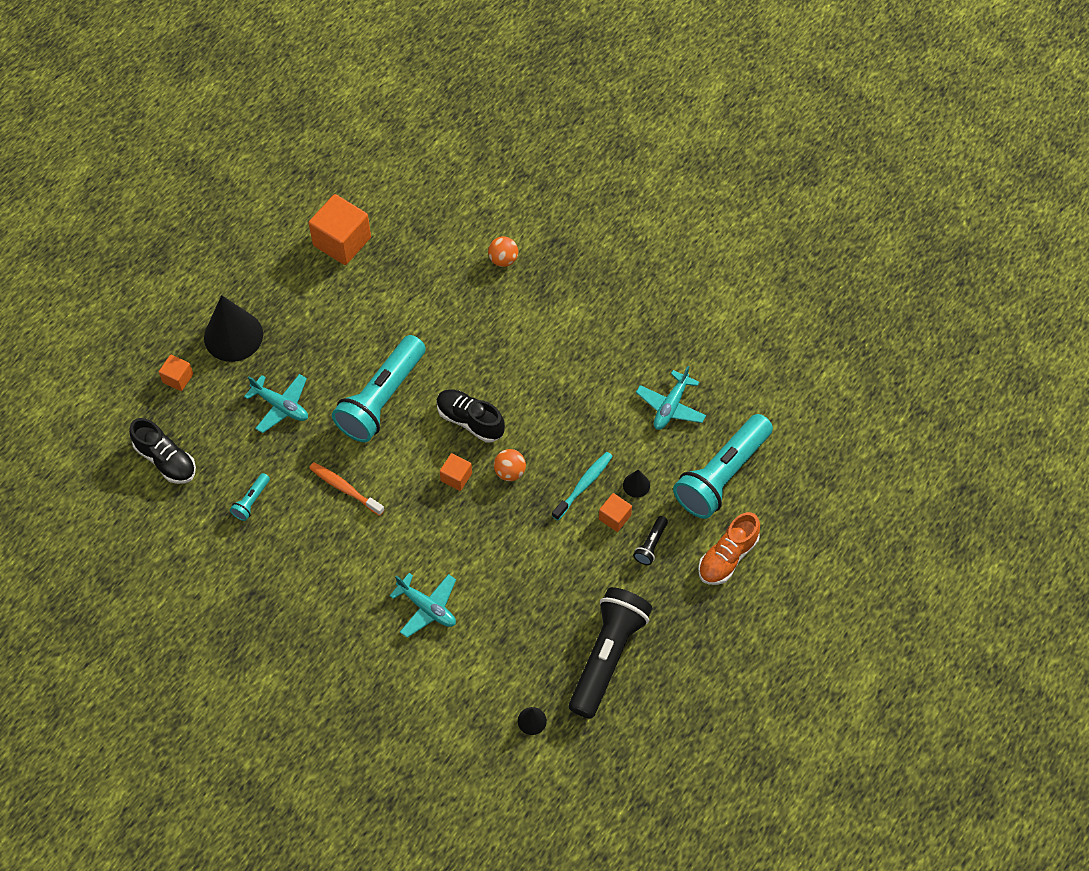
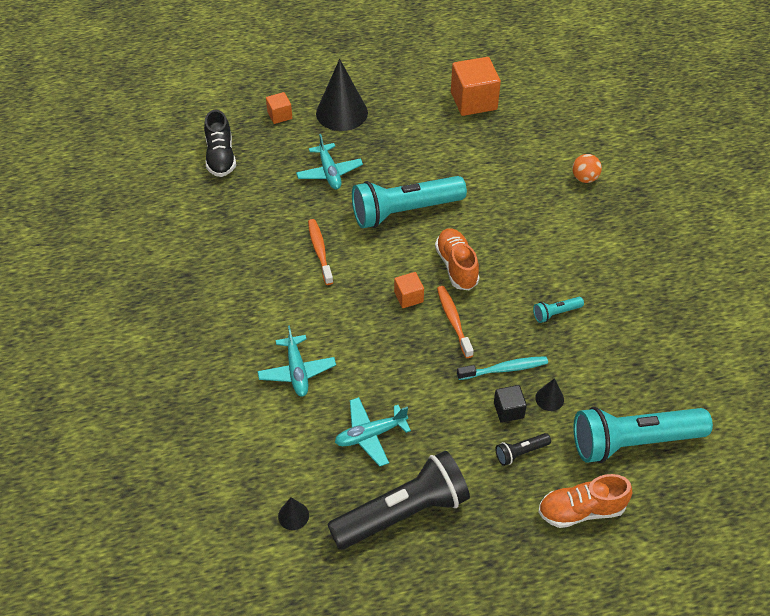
camera: 40 degrees right, 10 degrees down
turquoise flashlight [230,473,270,521] -> turquoise flashlight moved to [533,297,584,323]
black shoe [437,389,505,442] -> orange shoe [435,228,480,290]
orange ball [494,449,526,481] -> orange toothbrush [437,286,474,358]
orange cube [599,493,632,532] -> black cube [494,385,527,423]
turquoise plane [636,366,706,430] -> turquoise plane moved to [335,397,411,467]

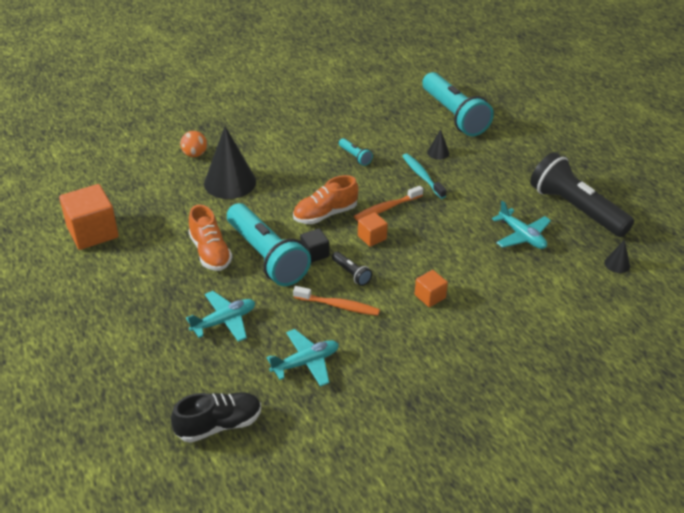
camera: 105 degrees left, 10 degrees down
turquoise plane [257,326,336,397] -> turquoise plane moved to [267,329,339,387]
orange cube [266,92,292,124] -> orange cube moved to [415,270,448,307]
orange toothbrush [308,219,333,285] -> orange toothbrush turned 135 degrees counterclockwise [293,286,380,316]
black cone [316,59,368,131] -> black cone moved to [204,126,256,199]
black cube [494,385,527,423] -> black cube moved to [300,228,329,263]
black flashlight [495,433,551,466] -> black flashlight moved to [332,251,372,286]
orange shoe [538,474,632,528] -> orange shoe moved to [188,205,232,271]

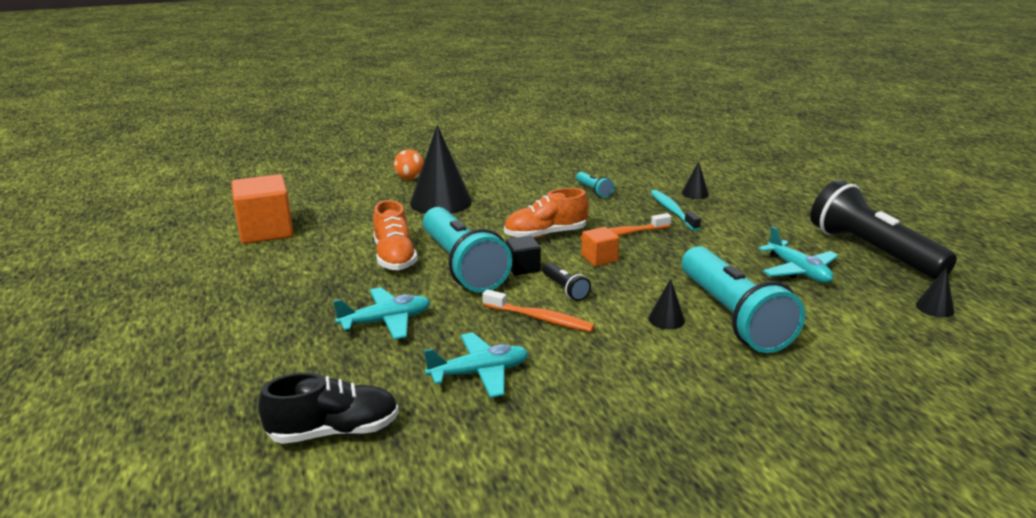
camera: 10 degrees right, 15 degrees down
orange cube [415,270,448,307] -> black cone [648,279,685,329]
turquoise flashlight [422,72,494,136] -> turquoise flashlight moved to [682,246,805,353]

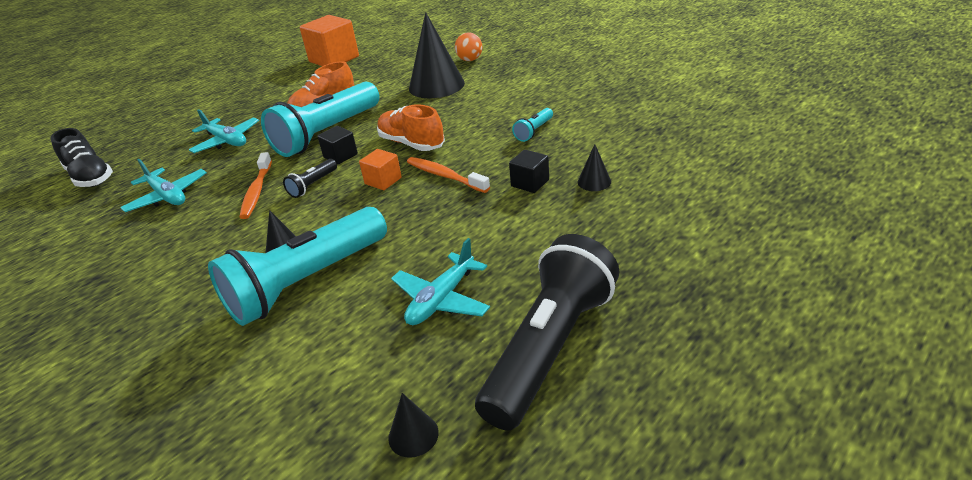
camera: 65 degrees right, 10 degrees up
turquoise toothbrush [650,190,701,231] -> black cube [509,149,549,193]

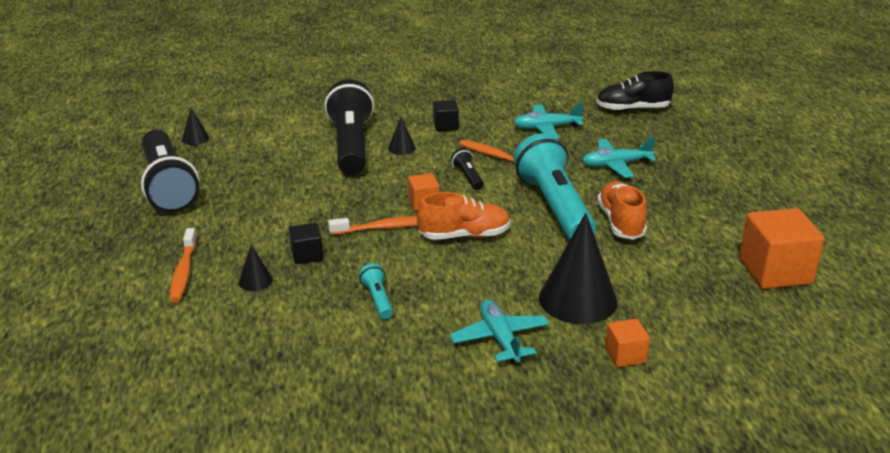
camera: 125 degrees right, 5 degrees down
turquoise flashlight [208,207,387,326] -> black flashlight [324,79,374,175]
black cube [317,126,358,164] -> black cube moved to [433,100,459,131]
turquoise plane [391,238,490,325] -> turquoise plane moved to [450,300,549,365]
orange ball [455,32,482,61] -> orange cube [605,319,650,367]
none -> orange toothbrush [169,228,197,302]

